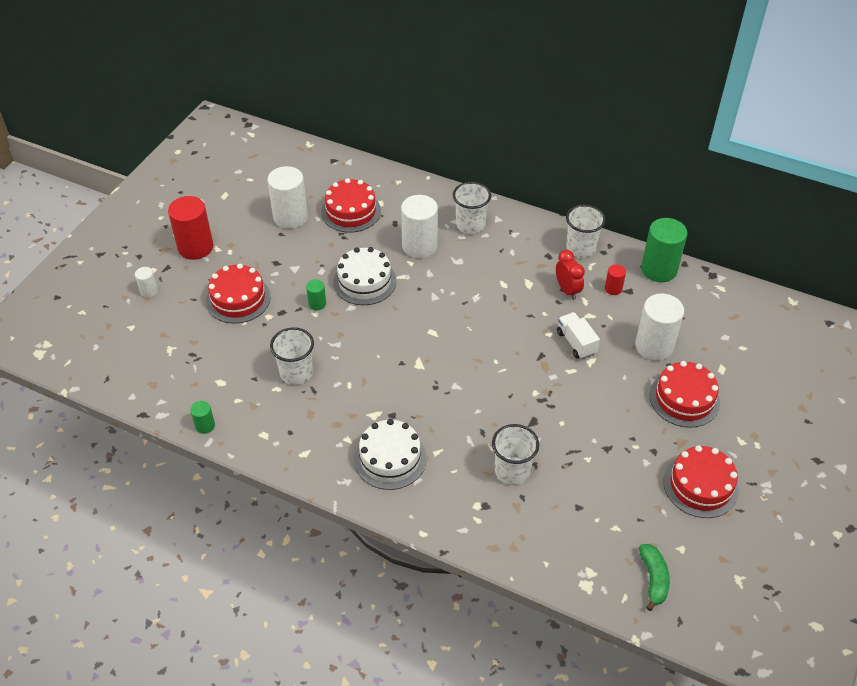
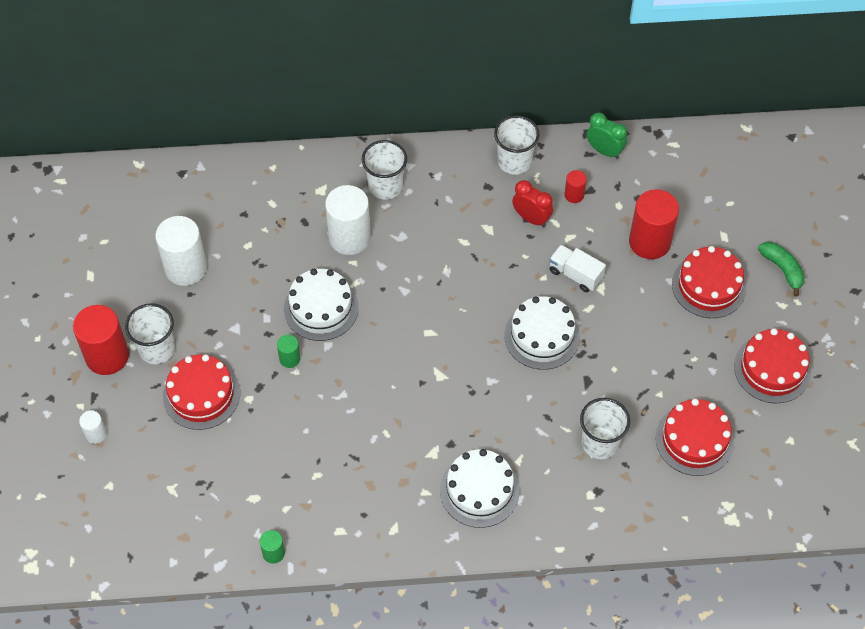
camera: 30 degrees left, 10 degrees up
white cup [270,327,314,385] -> white cup moved to [125,303,175,364]
red cake [321,178,381,233] -> red cake moved to [656,399,734,476]
white cylinder [635,293,684,361] -> red cylinder [629,189,679,259]
green banana [639,544,670,611] -> green banana moved to [758,242,805,297]
green cylinder [641,218,688,282] -> green clock [587,112,627,159]
none -> white cake [504,296,580,370]

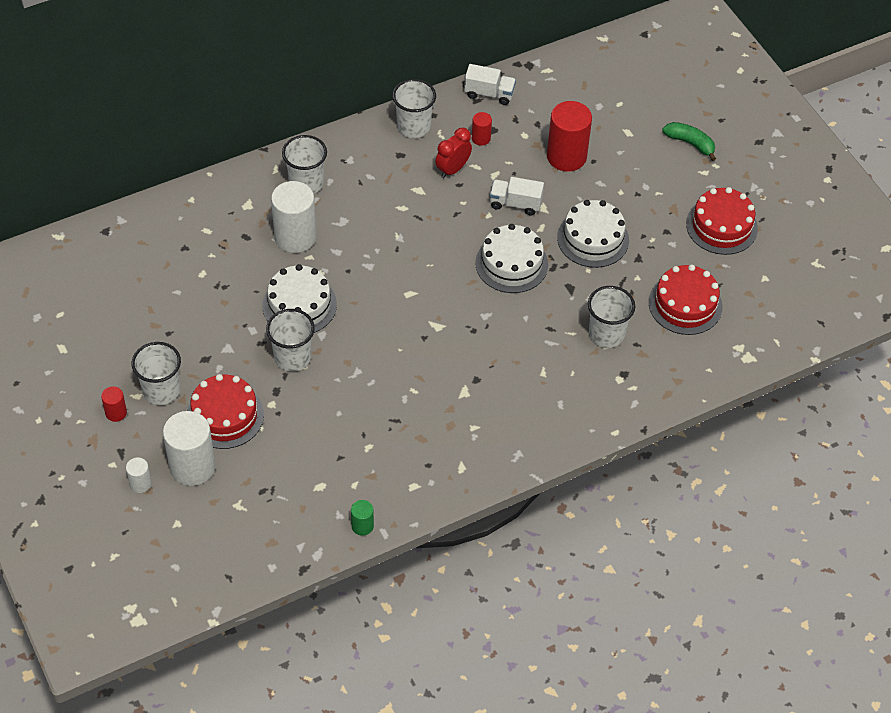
camera: 25 degrees left, 5 degrees down
red cylinder [73,305,129,375] -> red cylinder [101,386,127,422], size x0.48
white cylinder [155,216,207,286] -> white cylinder moved to [163,411,215,486]
green cylinder [277,335,300,368] -> white cup [266,309,315,371]
white cake [440,449,520,528] -> white cake moved to [557,200,629,268]
red clock [512,180,553,227] -> red clock turned 60 degrees counterclockwise [435,128,472,178]
green clock [587,112,627,159] -> white truck [464,64,516,105]
red cake [672,246,747,318] -> none

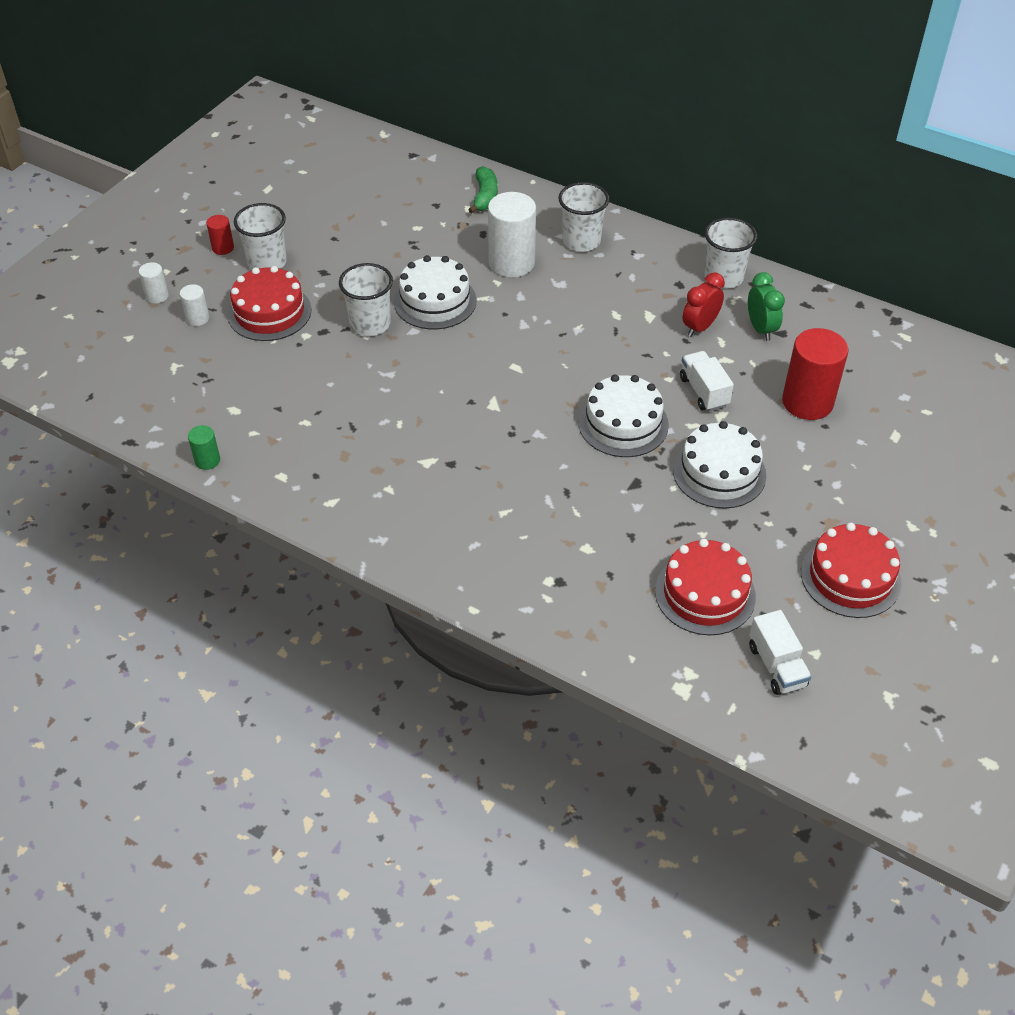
camera: 60 degrees right, 5 degrees down
white cylinder [163,411,215,486] -> white cylinder [180,284,209,326], size x0.48
red clock [435,128,472,178] -> red clock turned 60 degrees counterclockwise [683,272,725,337]
white truck [464,64,516,105] -> white truck moved to [749,610,812,695]
red cylinder [472,112,492,146] -> green clock [748,272,785,341]
white cup [588,286,635,348] -> none
green banana [662,122,716,161] -> green banana moved to [468,166,498,214]

